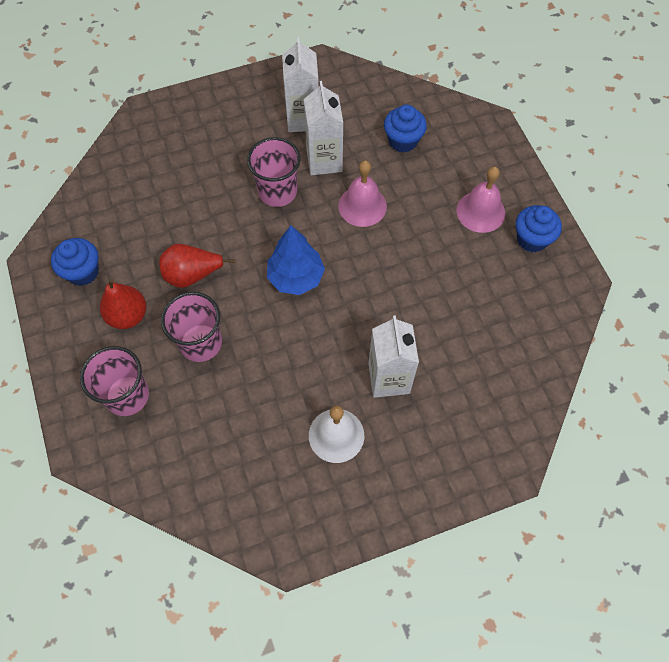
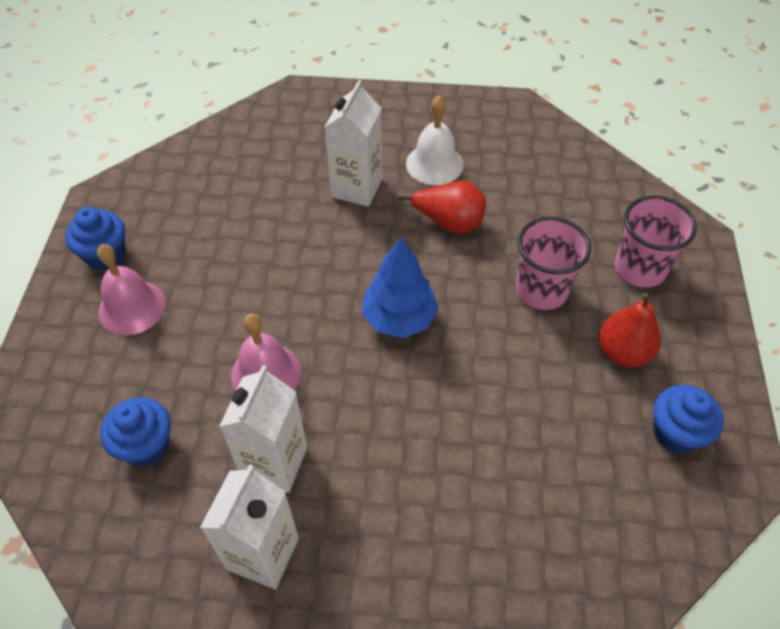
camera: 155 degrees left, 10 degrees down
red pear [159,244,236,288] -> red pear moved to [397,181,486,234]
pink cup [247,137,300,207] -> none

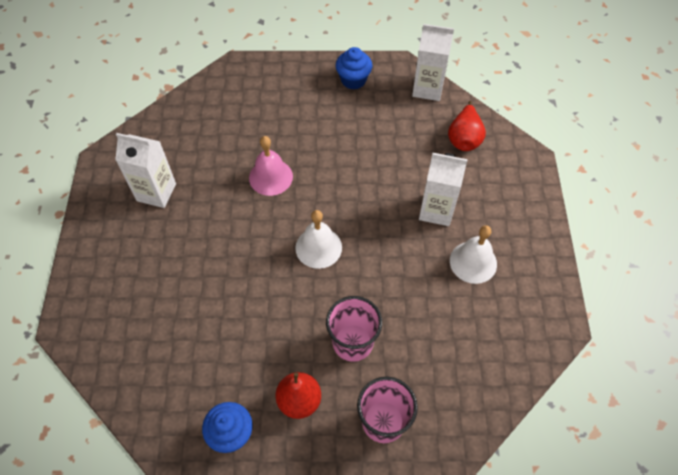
camera: 85 degrees right, 5 degrees up
pink bell [97,244,166,335] -> none
blue cupcake [100,397,171,467] -> none
white carton [219,365,307,493] -> white carton moved to [412,24,454,101]
blue tree [362,237,439,338] -> white bell [295,210,342,269]
red pear [397,181,486,234] -> red pear moved to [448,101,486,151]

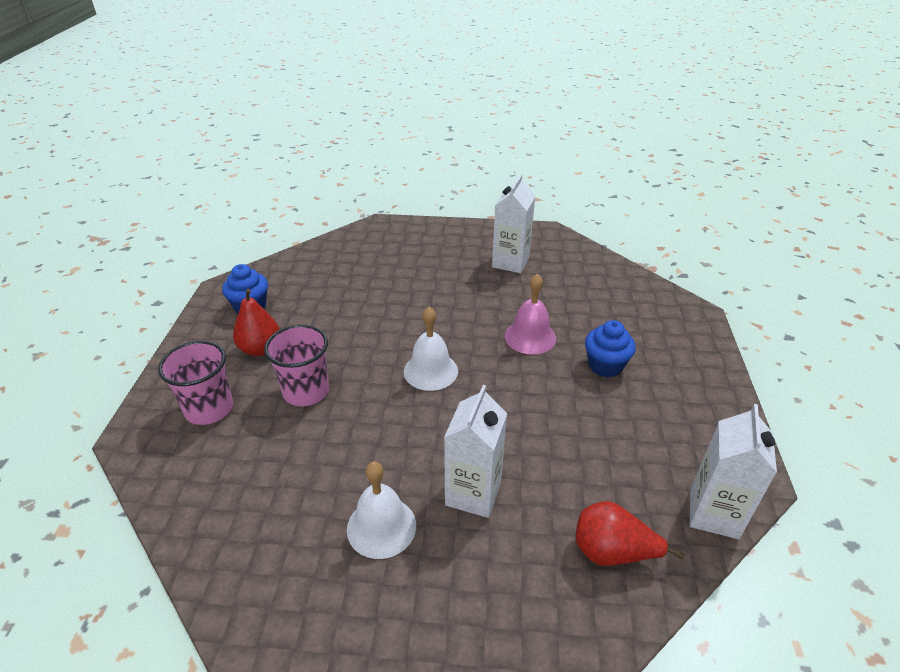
camera: 95 degrees right, 20 degrees down
blue cupcake [336,47,372,90] -> blue cupcake moved to [585,320,636,377]

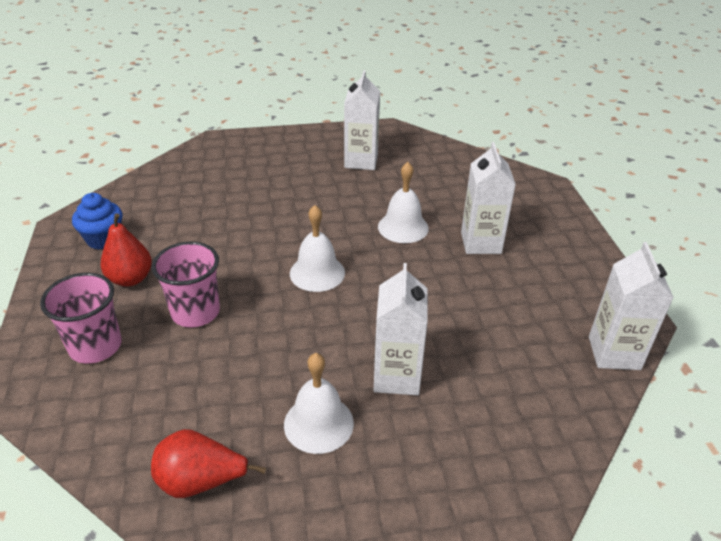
camera: 15 degrees left, 0 degrees up
pink bell [505,274,556,355] -> white bell [378,162,429,243]
red pear [575,501,684,566] -> red pear moved to [151,429,266,498]
blue cupcake [585,320,636,377] -> white carton [461,142,516,254]

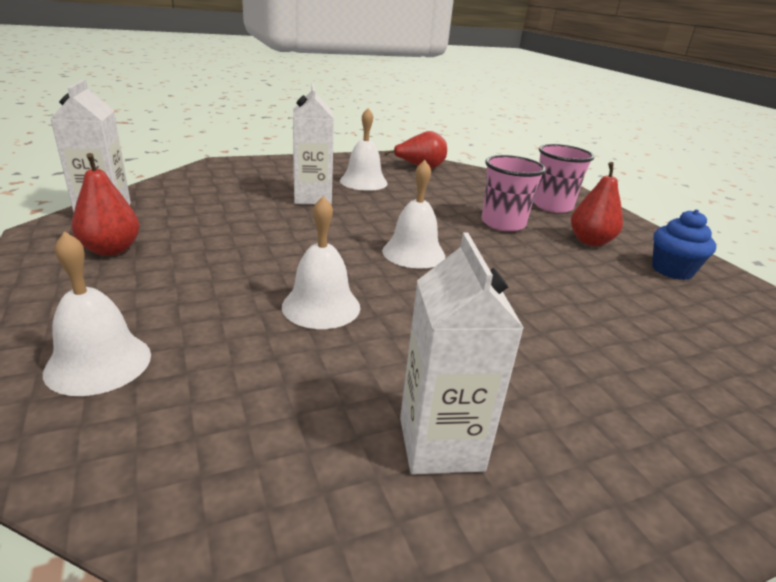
camera: 165 degrees right, 10 degrees down
white carton [461,142,516,254] -> none
none -> white bell [43,231,151,396]
none -> red pear [71,153,140,256]

